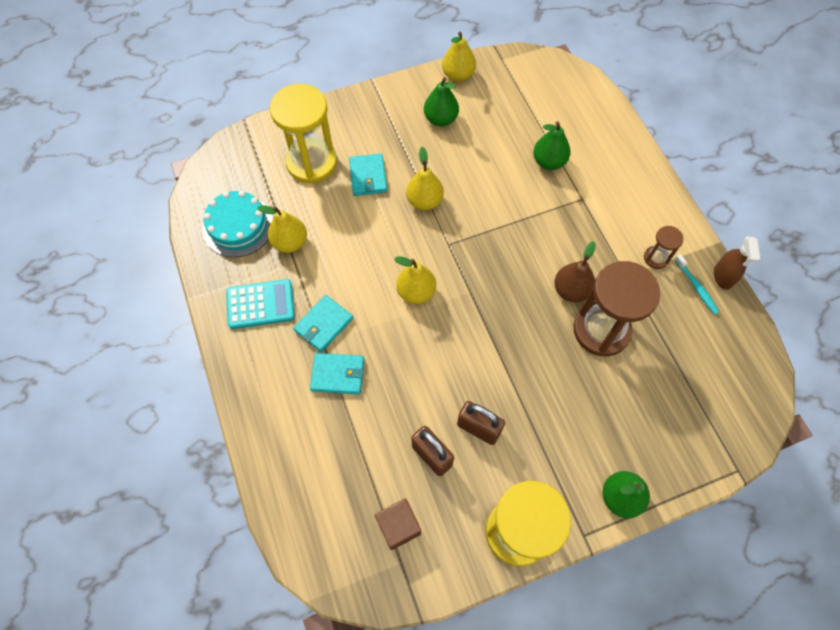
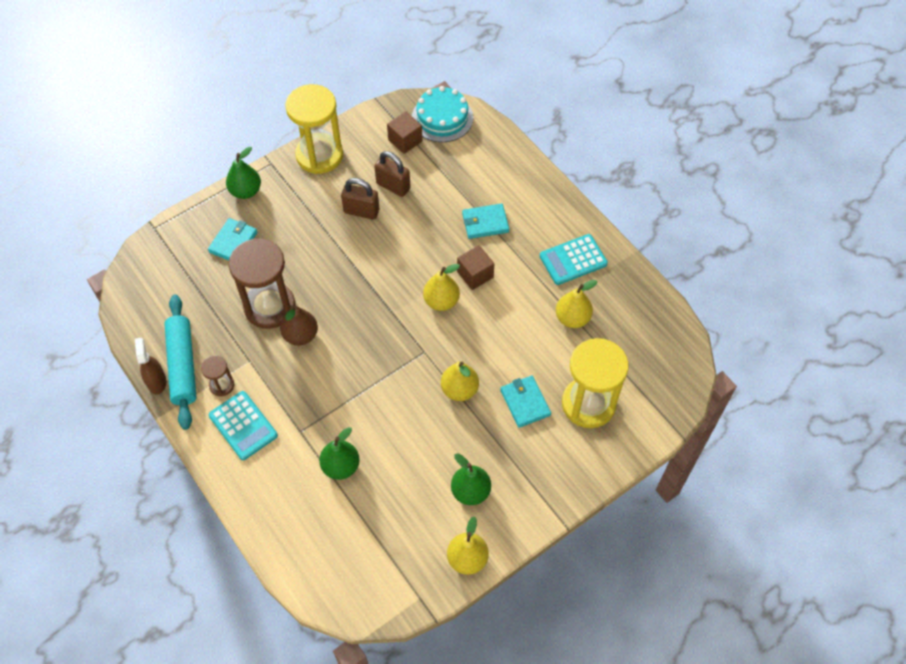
camera: 165 degrees right, 5 degrees down
turquoise cake [202,191,273,257] -> turquoise cake moved to [412,86,473,142]
turquoise wallet [293,295,353,352] -> turquoise wallet moved to [208,218,257,261]
turquoise toothbrush [674,254,719,315] -> turquoise rolling pin [164,294,197,430]
none -> turquoise calculator [208,391,278,460]
none -> brown cube [457,245,494,290]

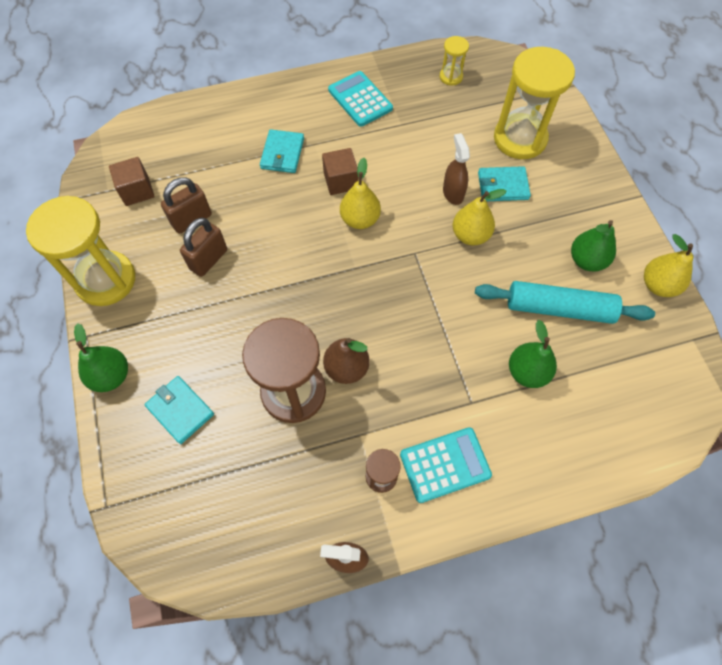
camera: 70 degrees left, 5 degrees up
turquoise rolling pin [164,294,197,430] -> turquoise rolling pin moved to [475,281,655,324]
turquoise cake [412,86,473,142] -> none
turquoise calculator [540,234,608,285] -> turquoise calculator turned 150 degrees clockwise [328,71,393,127]
yellow pear [556,280,598,328] -> none
none -> yellow hourglass [440,36,469,86]
none -> brown spray bottle [443,133,470,205]

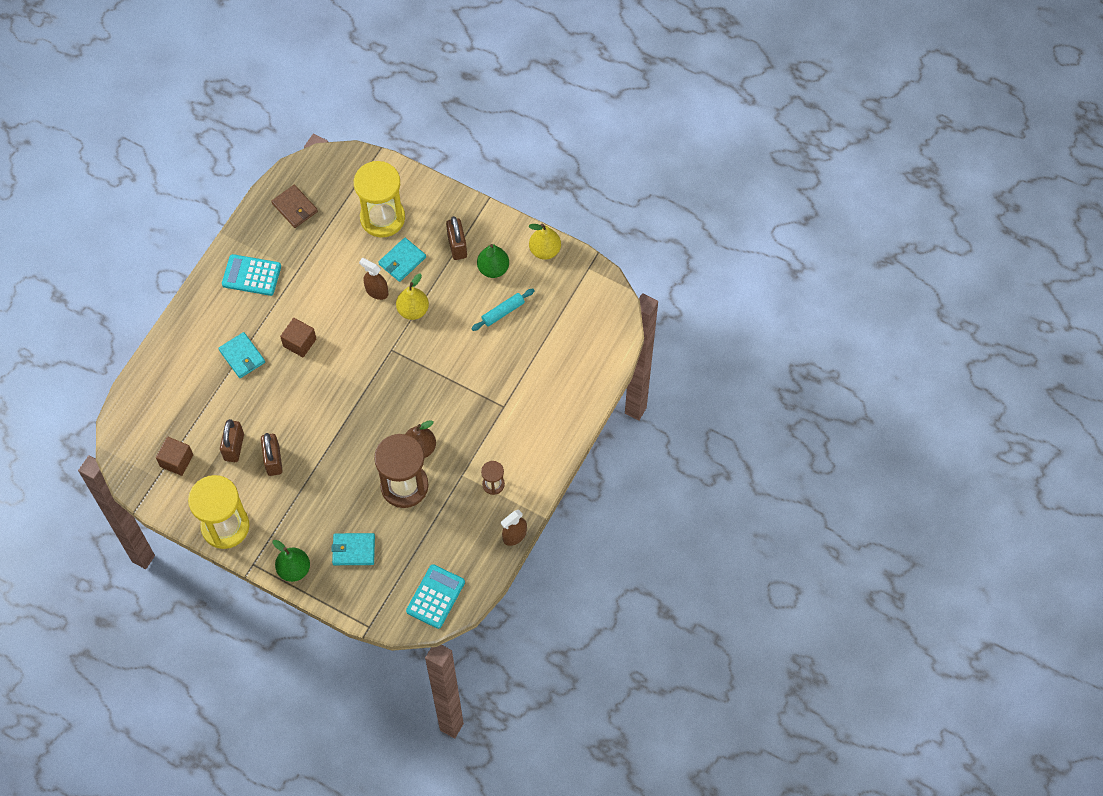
camera: 45 degrees left, 0 degrees up
yellow pear [340,158,381,229] -> none
turquoise calculator [400,427,492,503] -> turquoise calculator moved to [406,564,465,629]
yellow hourglass [440,36,469,86] -> brown wallet [271,185,318,228]
turquoise rolling pin [475,281,655,324] -> turquoise rolling pin [471,289,535,331], size x0.58
green pear [509,320,557,388] -> none
none -> brown padlock [446,216,467,260]

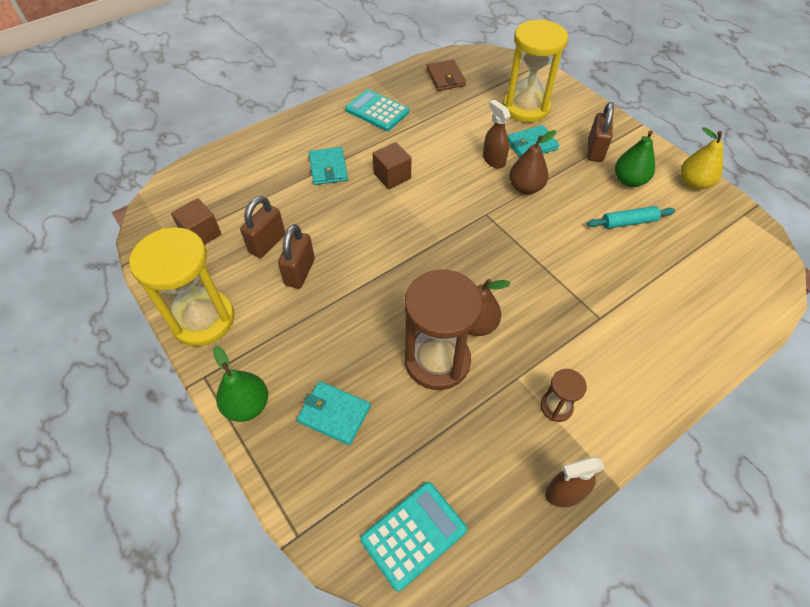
camera: 25 degrees right, 10 degrees down
yellow pear [396,273,429,320] -> brown pear [509,130,556,194]

